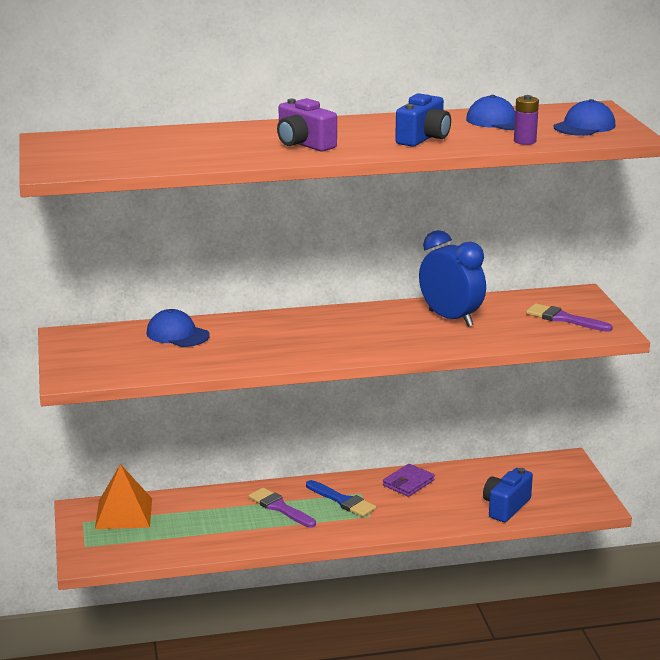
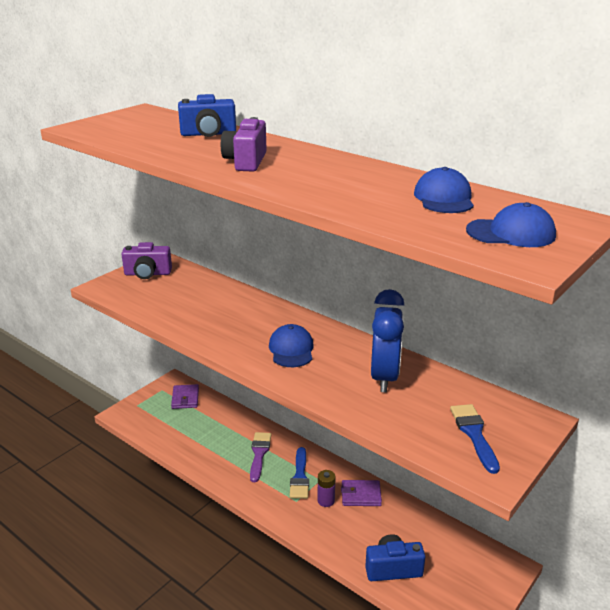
camera: 50 degrees right, 5 degrees up
orange pyramid [95,464,152,529] -> purple wallet [171,384,199,409]
blue cap [147,309,210,347] -> blue cap moved to [269,324,314,367]
blue camera [395,93,451,147] -> blue camera moved to [178,94,236,137]
purple battery [514,95,539,145] -> purple battery moved to [317,470,336,507]
purple brush [526,303,613,332] -> blue brush [450,404,500,474]
none -> purple camera [121,242,172,279]

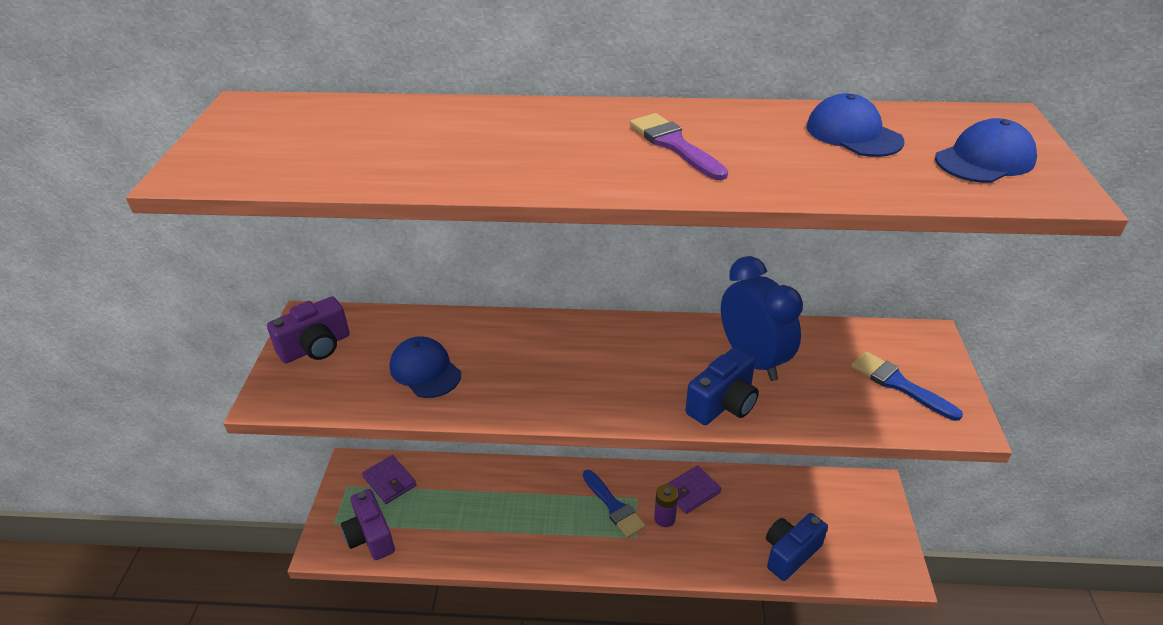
camera: 35 degrees left, 10 degrees up
blue camera [178,94,236,137] -> blue camera moved to [686,347,759,425]
purple camera [221,117,267,171] -> purple camera moved to [341,489,395,560]
purple brush [250,432,272,482] -> purple brush moved to [630,113,728,180]
blue cap [269,324,314,367] -> blue cap moved to [390,336,461,398]

